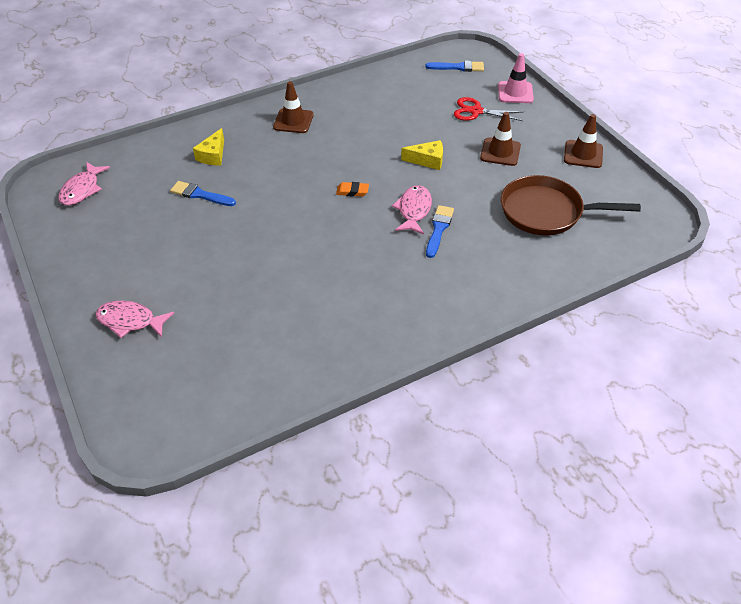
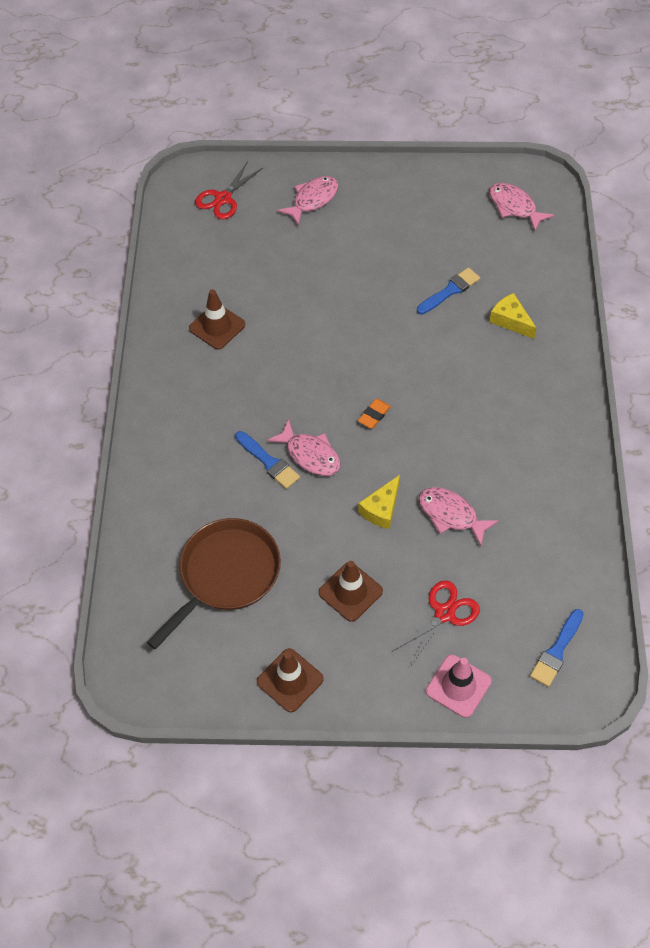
camera: 120 degrees right, 10 degrees up
brown traffic cone [273,81,314,133] -> brown traffic cone moved to [189,289,245,350]
none -> red scissors [195,161,263,219]
none -> pink fish [419,487,499,546]

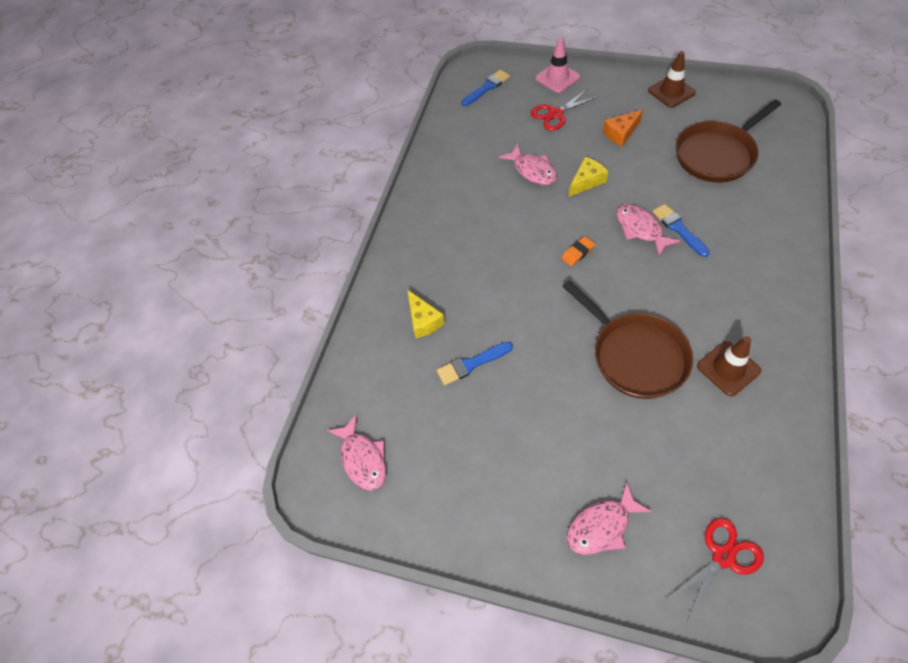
camera: 160 degrees left, 0 degrees up
brown traffic cone [319,561,383,622] -> orange cheese [603,110,643,147]
none -> brown pan [562,280,693,399]

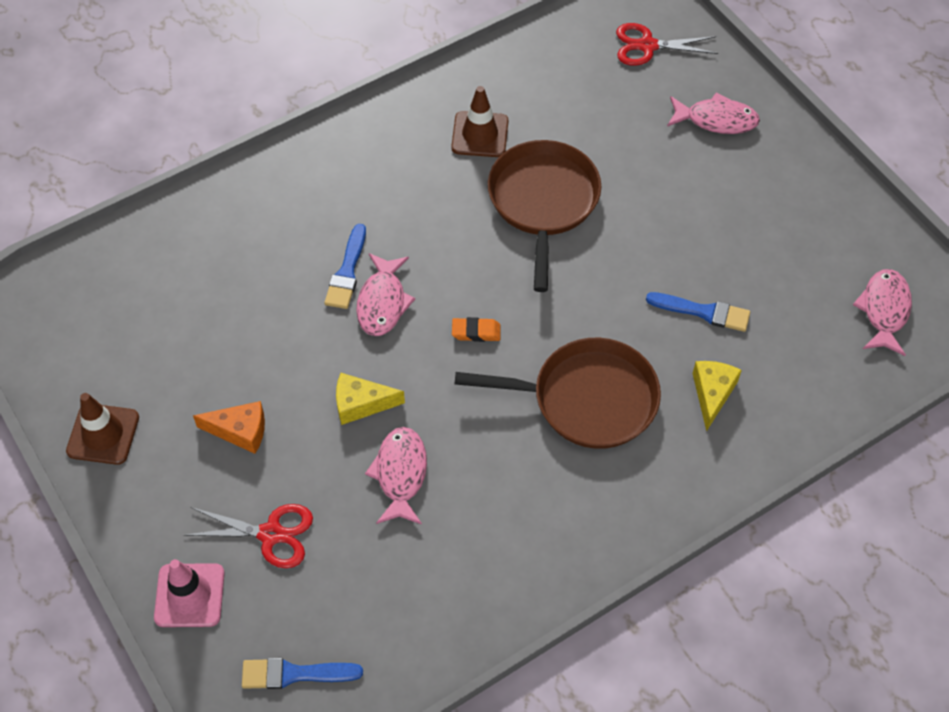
camera: 145 degrees left, 0 degrees up
brown pan [676,100,781,183] -> brown pan moved to [455,338,661,449]

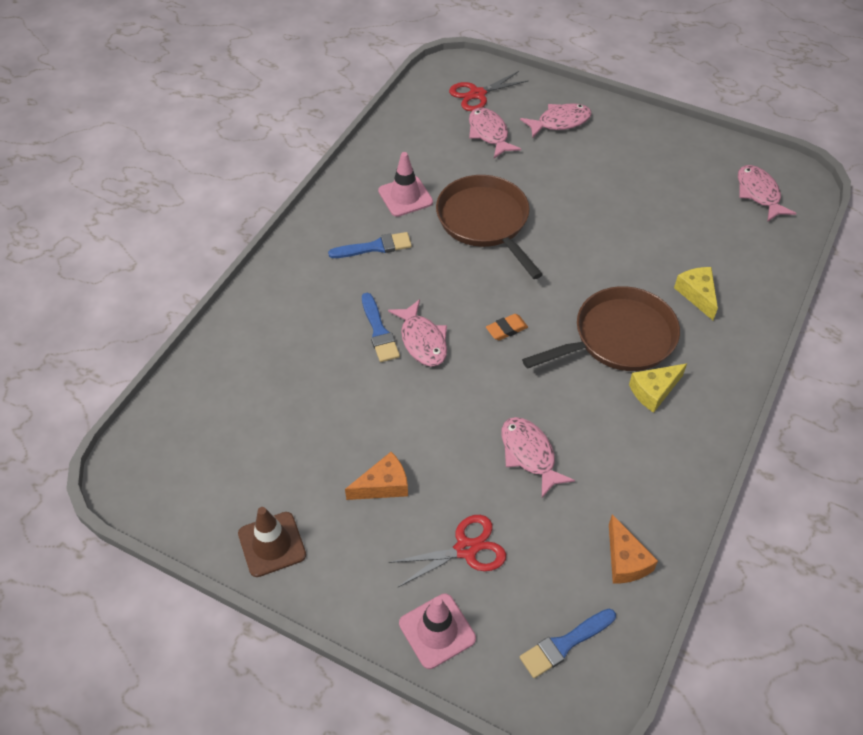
camera: 30 degrees left, 5 degrees down
yellow cheese [336,373,405,425] -> yellow cheese moved to [629,363,687,413]
brown traffic cone [451,86,508,157] -> pink traffic cone [378,152,433,217]
blue brush [646,292,750,332] -> blue brush moved to [328,232,412,258]
none -> pink fish [469,107,521,158]
none -> orange cheese [609,514,658,584]

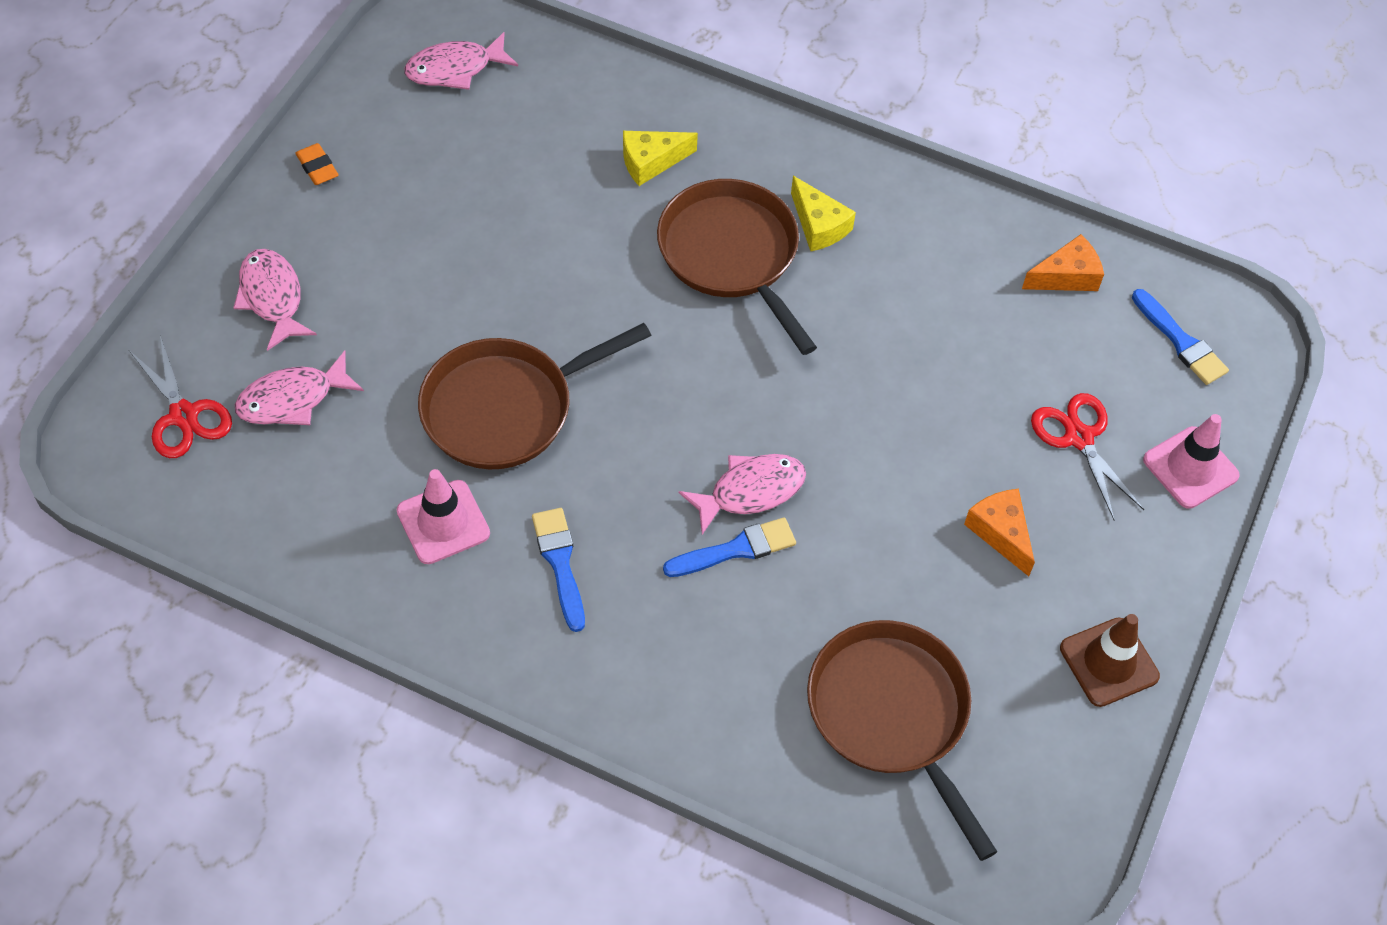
camera: 95 degrees left, 5 degrees up
orange eraser [486,314,528,340] -> orange eraser moved to [295,143,338,185]
pink fish [502,417,575,498] -> none
none -> brown pan [807,620,997,861]

